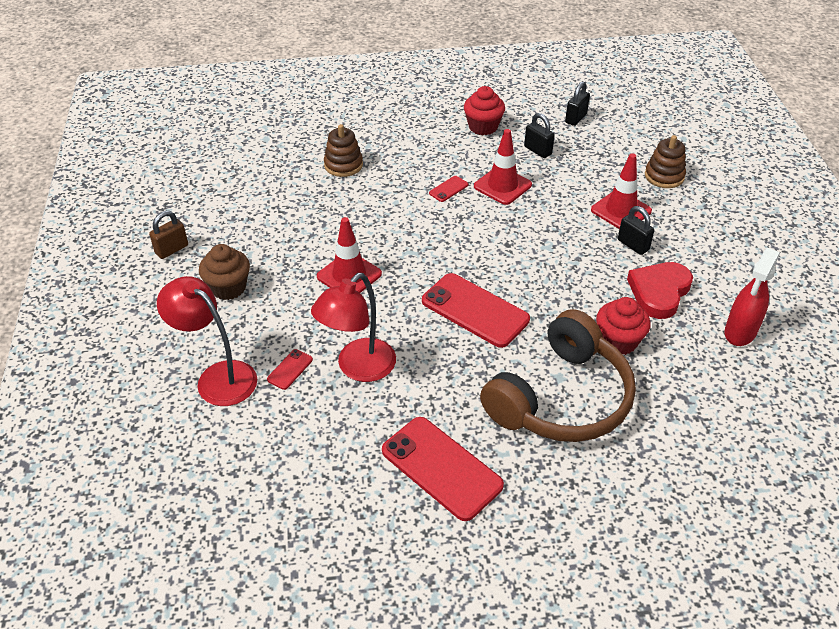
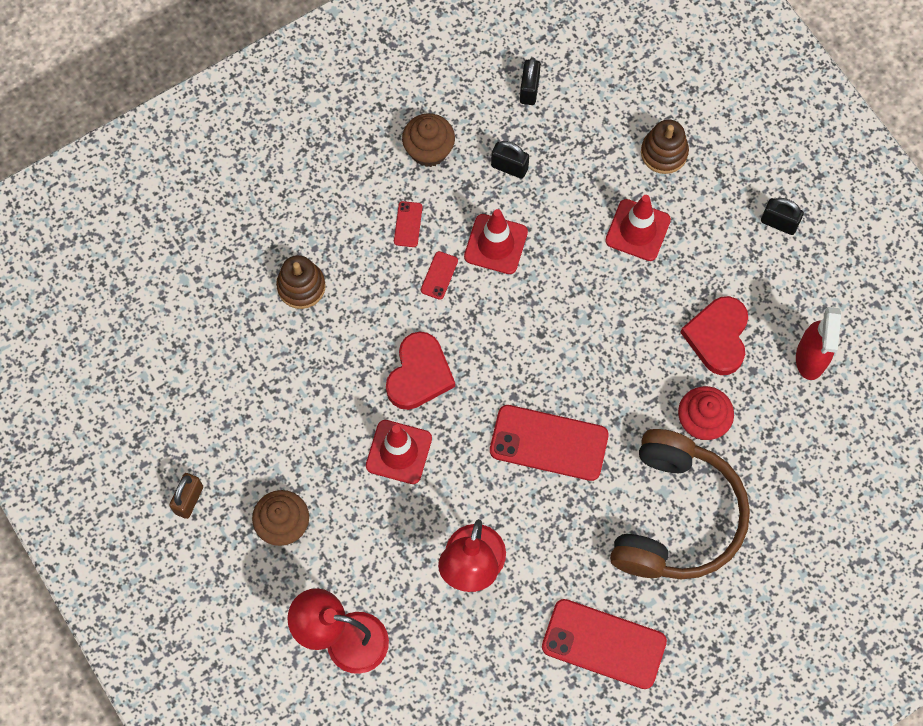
camera: 25 degrees left, 25 degrees up
red phone [267,349,313,390] -> red phone moved to [394,201,422,247]
red cupcake [464,86,505,135] -> brown cupcake [402,113,455,167]
black padlock [618,206,654,255] -> black padlock moved to [761,198,804,235]
none -> red heart [386,332,455,410]

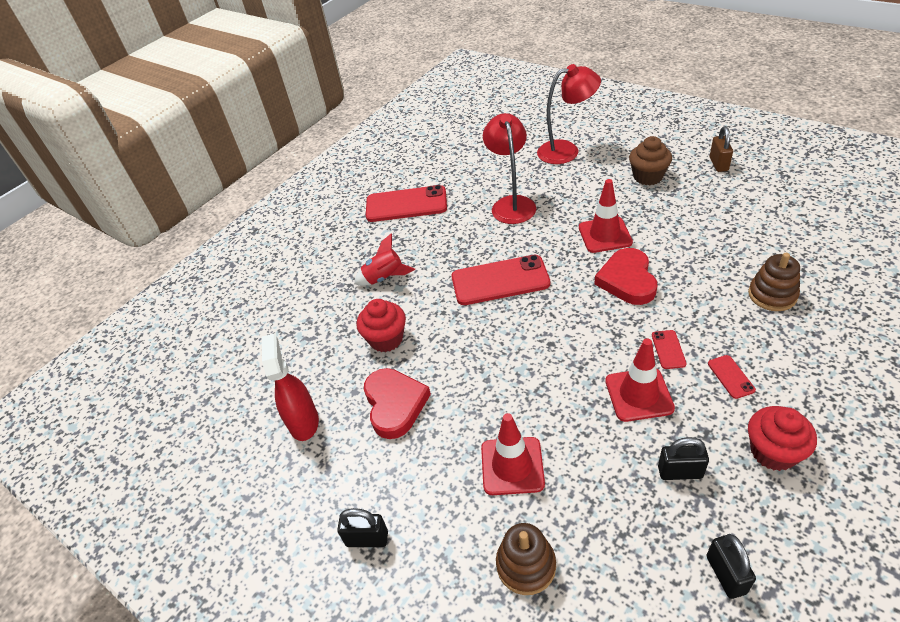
camera: 165 degrees right, 25 degrees down
brown cupcake [402,113,455,167] -> red cupcake [748,406,817,471]
brown headphones [610,429,750,579] -> red rocket [354,233,415,286]

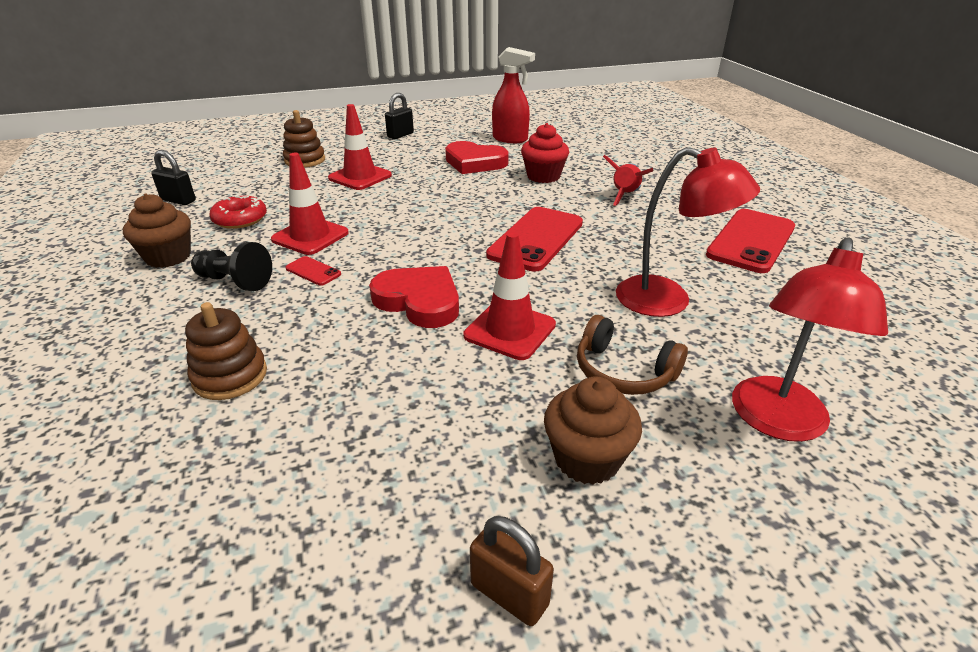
camera: 120 degrees right, 10 degrees down
black padlock [658,437,709,480] -> red donut [210,195,267,229]
red phone [708,355,756,399] -> black pawn [191,242,272,291]
red cupcake [748,406,817,471] -> brown cupcake [123,194,191,268]
none -> brown headphones [577,315,688,395]

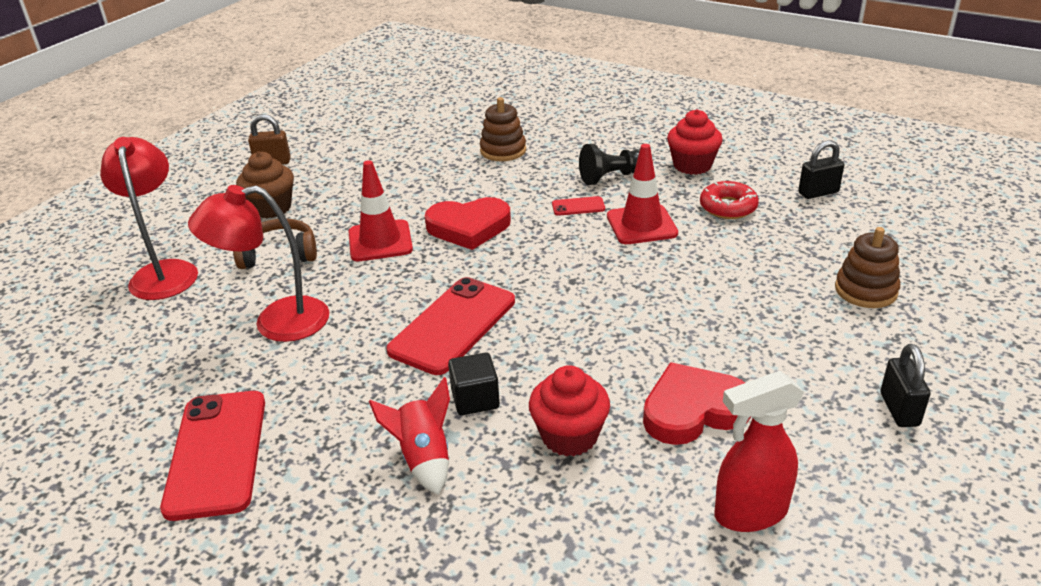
camera: 140 degrees right, 0 degrees up
brown cupcake [123,194,191,268] -> red cupcake [667,109,723,175]
red traffic cone [328,104,392,190] -> none
red phone [486,207,583,272] -> red phone turned 45 degrees clockwise [387,277,515,375]
none -> black cube [448,352,500,415]

